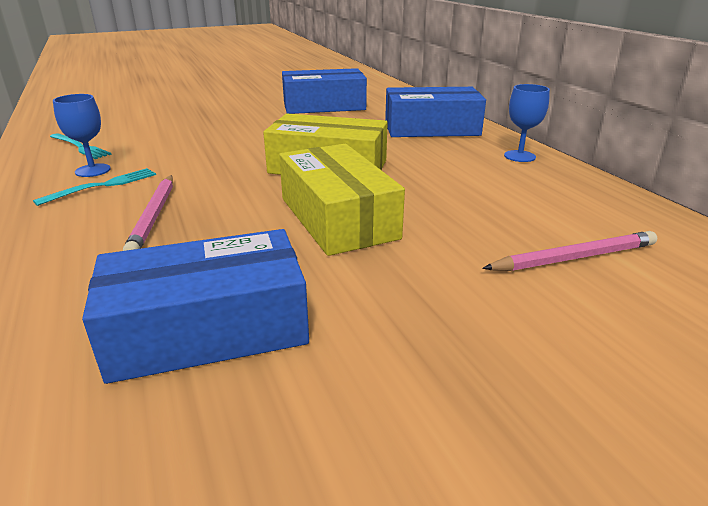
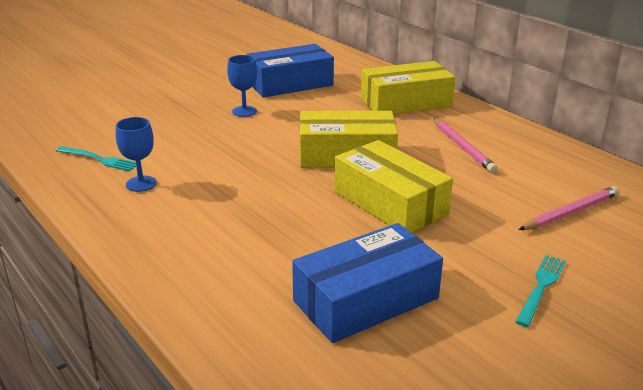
camera: 15 degrees left, 0 degrees up
turquoise fork [33,168,156,206] -> turquoise fork moved to [515,255,566,327]
pink pencil [123,175,173,251] -> pink pencil moved to [433,118,498,173]
blue box [385,87,486,137] -> yellow box [361,61,455,114]
blue goblet [504,84,550,162] -> blue goblet moved to [227,55,257,117]

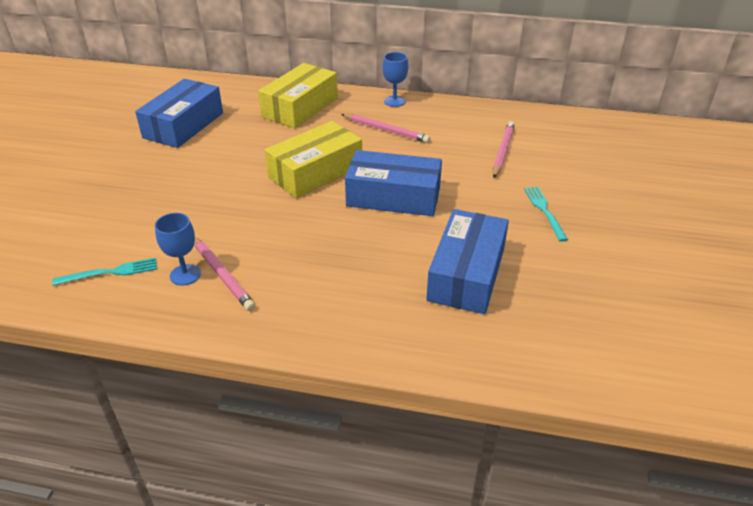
camera: 40 degrees left, 10 degrees up
blue goblet [227,55,257,117] -> blue goblet moved to [382,52,408,107]
yellow box [334,140,453,233] -> blue box [345,150,442,216]
none -> pink pencil [194,237,255,311]

